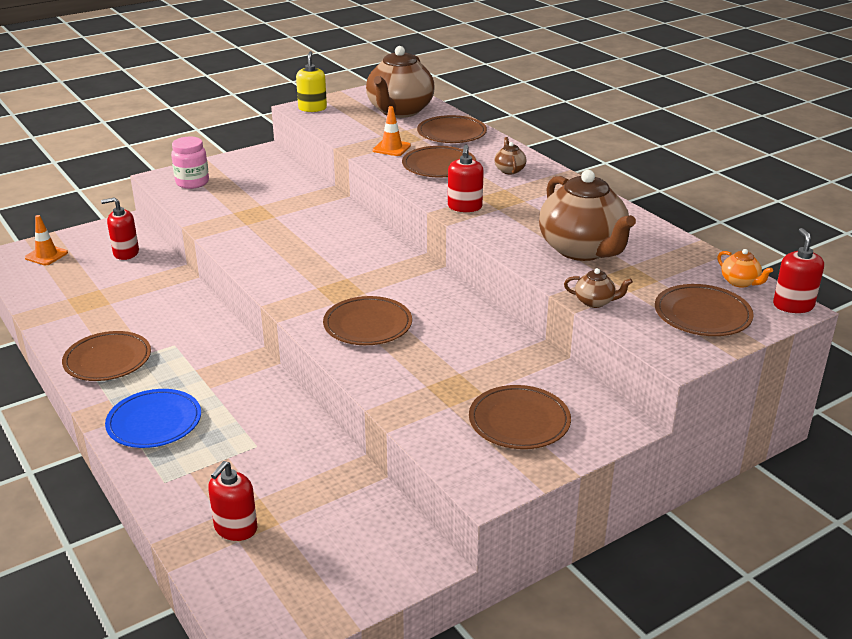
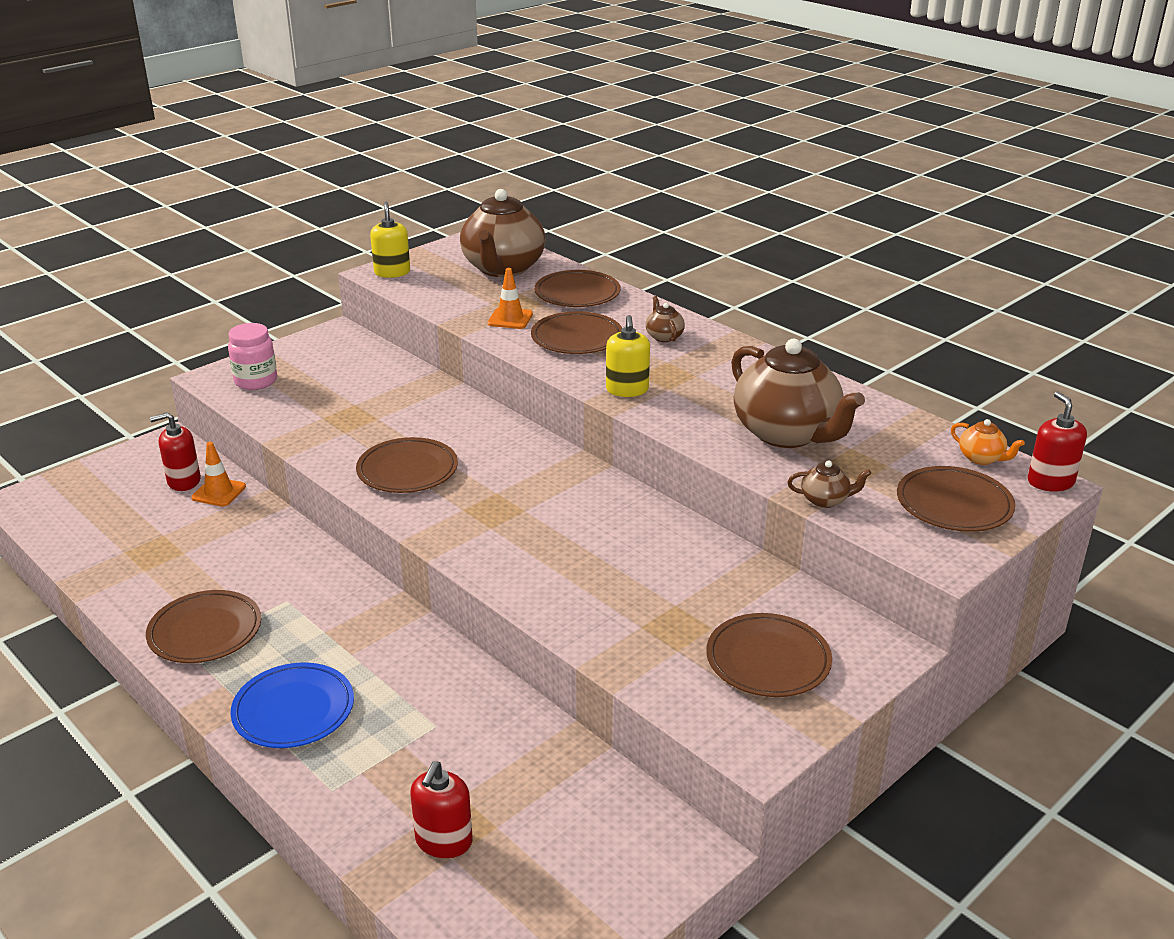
camera: 10 degrees left, 0 degrees up
orange traffic cone [25,215,68,265] -> orange traffic cone moved to [191,442,246,507]
brown plate [323,296,412,345] -> brown plate moved to [356,437,458,493]
red soap dispenser [448,145,484,212] -> yellow soap dispenser [606,315,650,397]

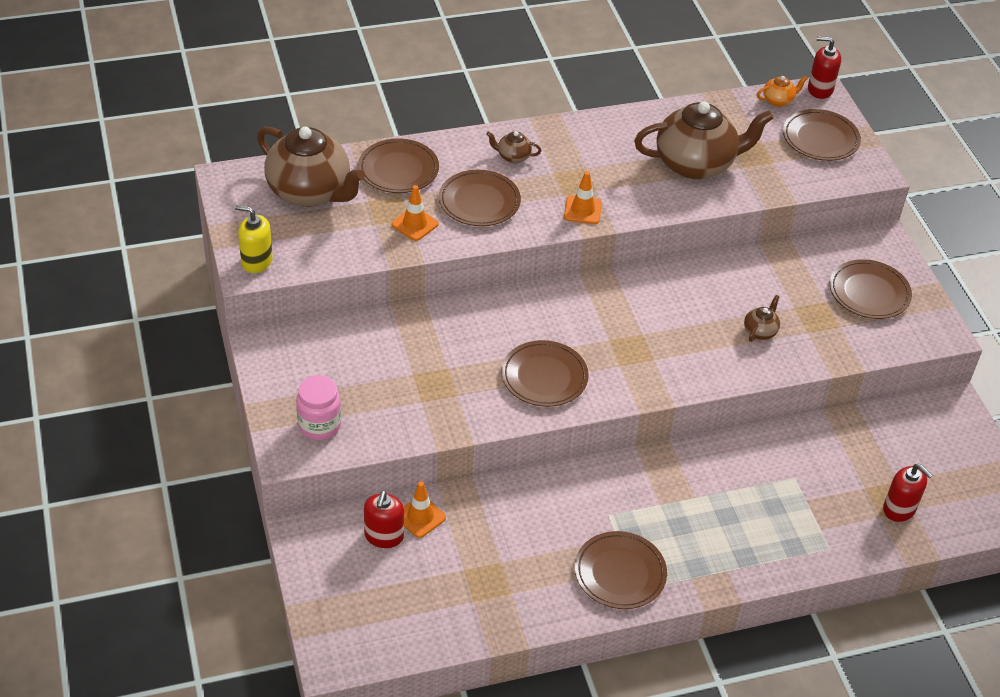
camera: 65 degrees left, 15 degrees up
blue plate [230,662,354,748] -> none
yellow soap dispenser [606,315,650,397] -> orange traffic cone [564,171,602,224]
brown teapot [788,460,871,508] -> brown teapot moved to [744,295,780,342]

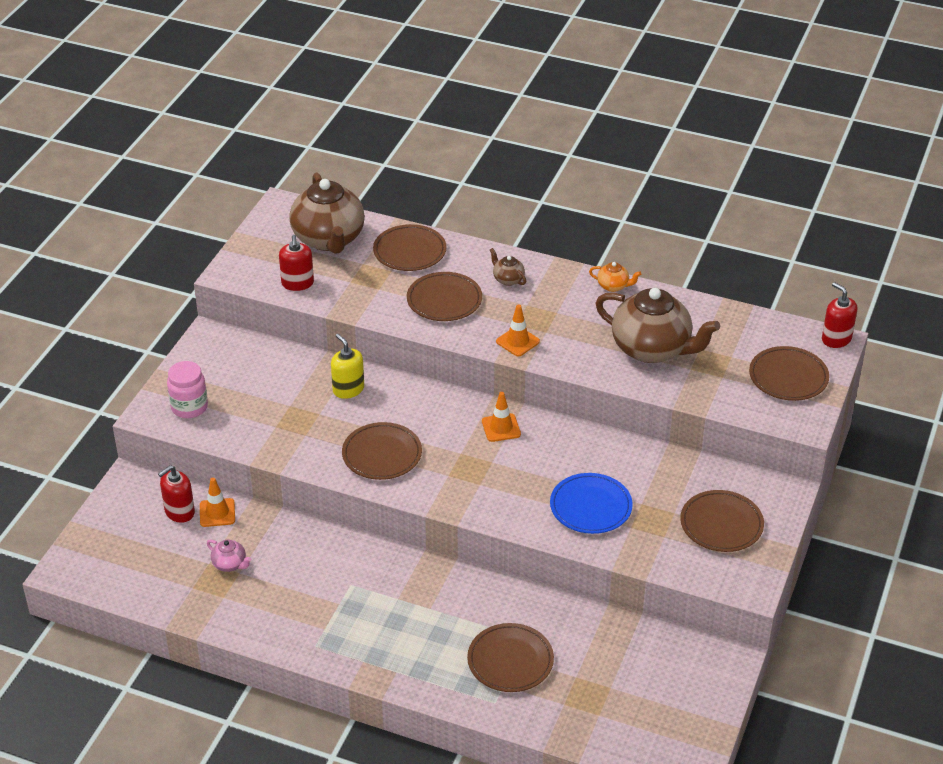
camera: 40 degrees right, 5 degrees down
yellow soap dispenser [235,205,273,273] -> yellow soap dispenser moved to [331,334,364,399]
orange traffic cone [391,185,439,241] -> orange traffic cone moved to [482,392,521,442]
brown plate [575,531,667,609] -> brown plate moved to [467,623,554,692]
brown teapot [744,295,780,342] -> blue plate [550,473,633,534]
orange teapot [757,76,808,107] -> orange teapot moved to [589,262,641,292]
red soap dispenser [883,464,933,522] -> red soap dispenser moved to [279,235,314,291]
none -> pink teapot [207,539,251,572]

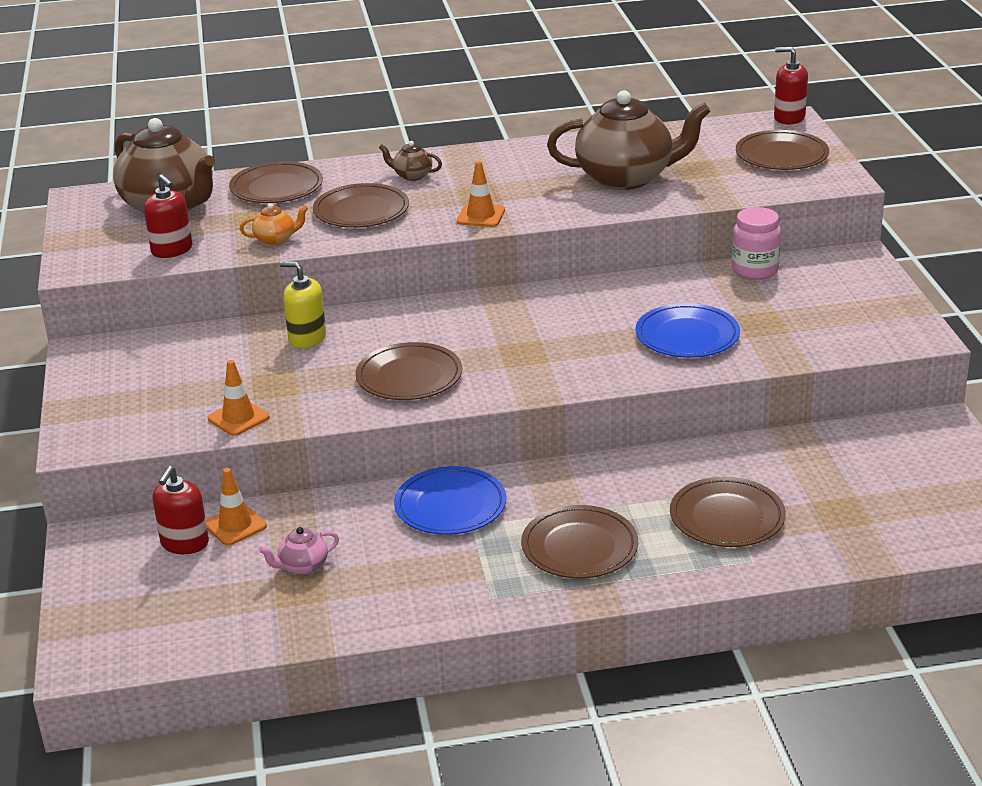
camera: 30 degrees left, 10 degrees down
pink jar [167,361,208,418] -> pink jar moved to [732,207,781,280]
pink teapot [207,539,251,572] -> pink teapot turned 150 degrees clockwise [259,527,339,575]
orange traffic cone [482,392,521,442] -> orange traffic cone moved to [208,360,270,436]
orange teapot [589,262,641,292] -> orange teapot moved to [240,203,308,246]
brown plate [680,490,764,552] -> brown plate moved to [521,505,638,578]
none -> blue plate [394,466,507,535]

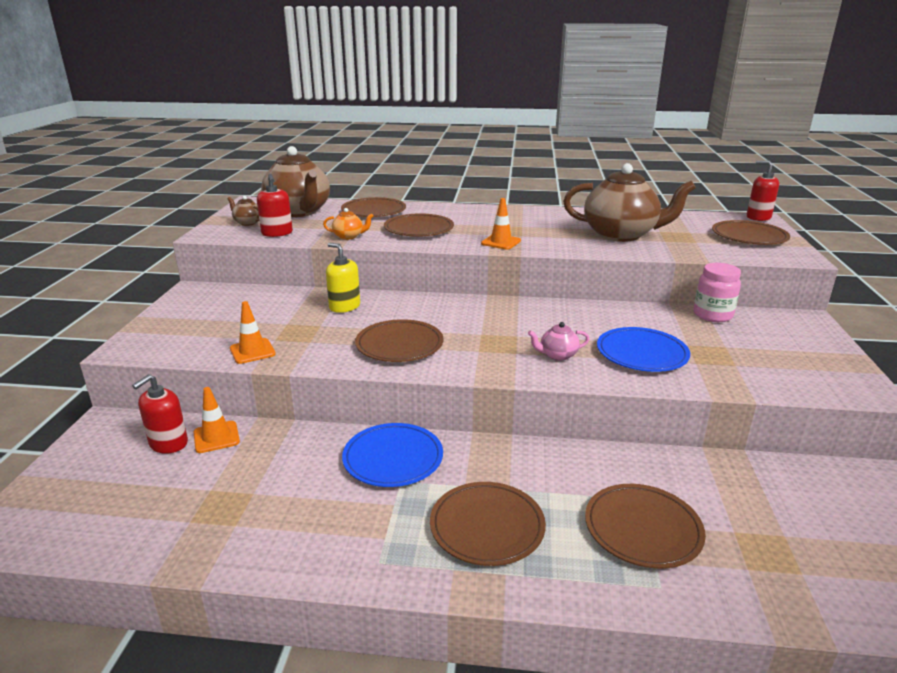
camera: 15 degrees right, 5 degrees down
pink teapot [259,527,339,575] -> pink teapot moved to [528,322,589,361]
brown teapot [379,141,442,181] -> brown teapot moved to [227,196,259,226]

